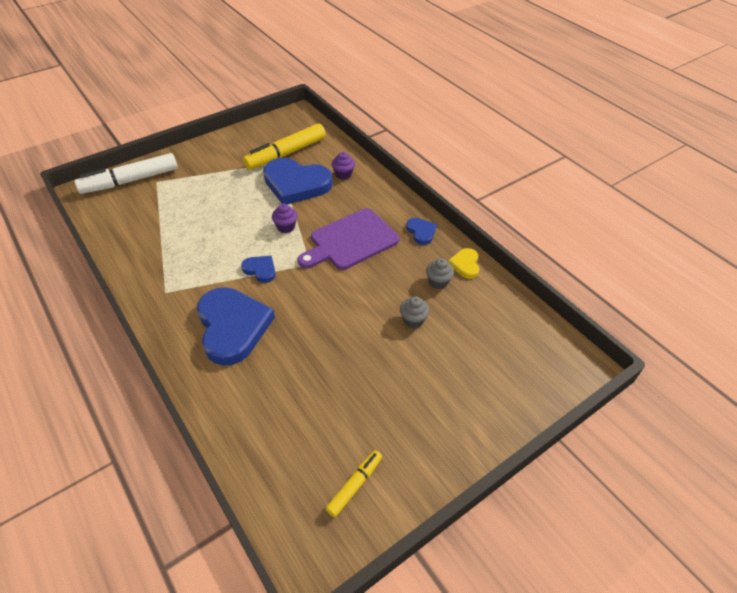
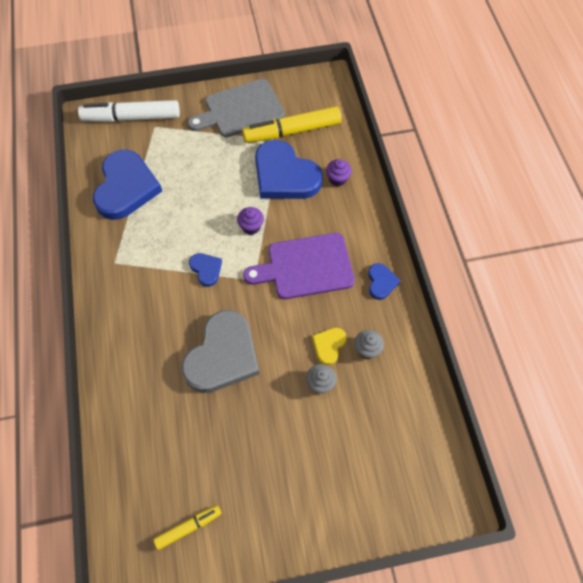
camera: 25 degrees right, 15 degrees up
blue heart [197,287,275,366] -> blue heart moved to [93,150,162,220]
yellow heart [448,248,480,279] -> yellow heart moved to [312,328,347,365]
none -> grey heart [181,310,260,393]
none -> grey cutting board [188,79,285,137]

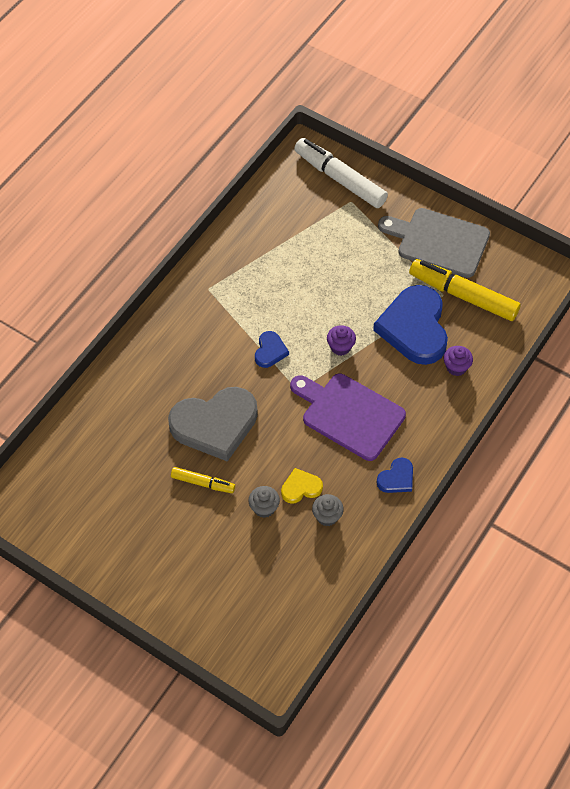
camera: 45 degrees right, 5 degrees down
blue heart [93,150,162,220] -> none
yellow marker [153,505,221,550] -> yellow marker moved to [171,467,235,493]

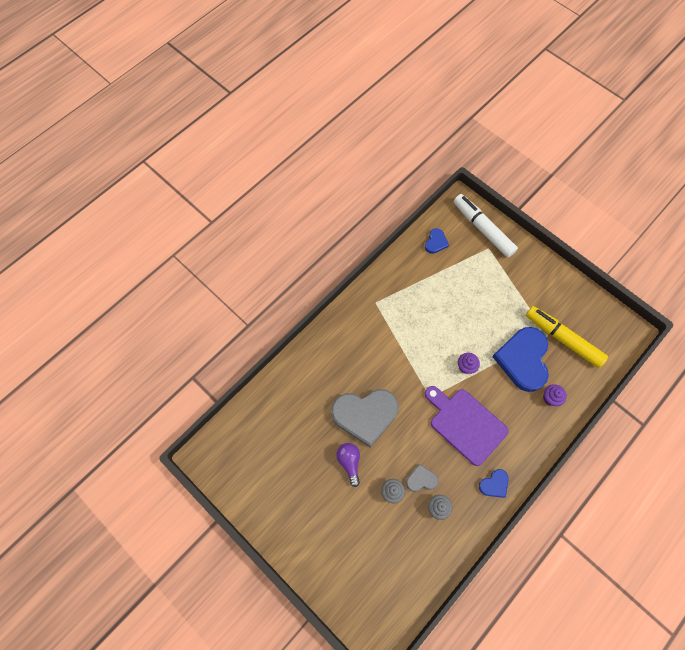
camera: 10 degrees right, 10 degrees up
yellow marker [171,467,235,493] -> purple light bulb [336,443,360,487]
blue heart [255,331,289,368] -> blue heart moved to [425,228,449,254]
yellow heart [281,468,323,504] -> grey heart [406,464,439,492]
grey cutting board [378,208,490,278] -> none

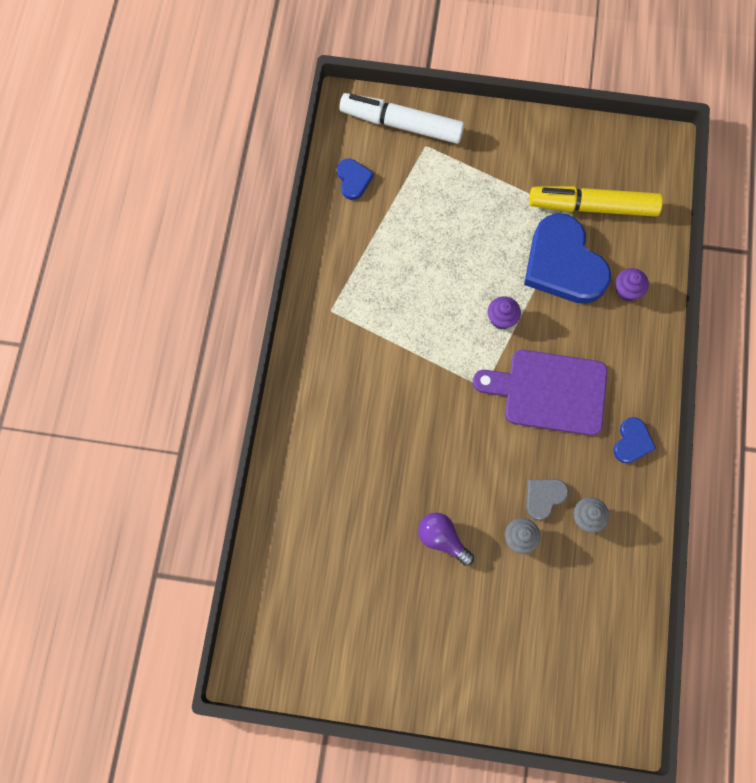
camera: 35 degrees left, 5 degrees up
grey heart [331,389,399,447] -> none

